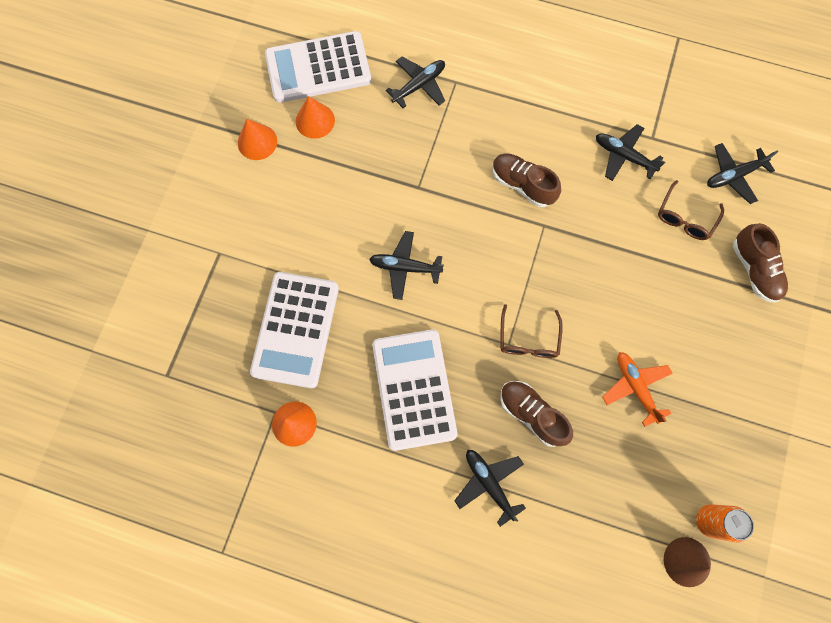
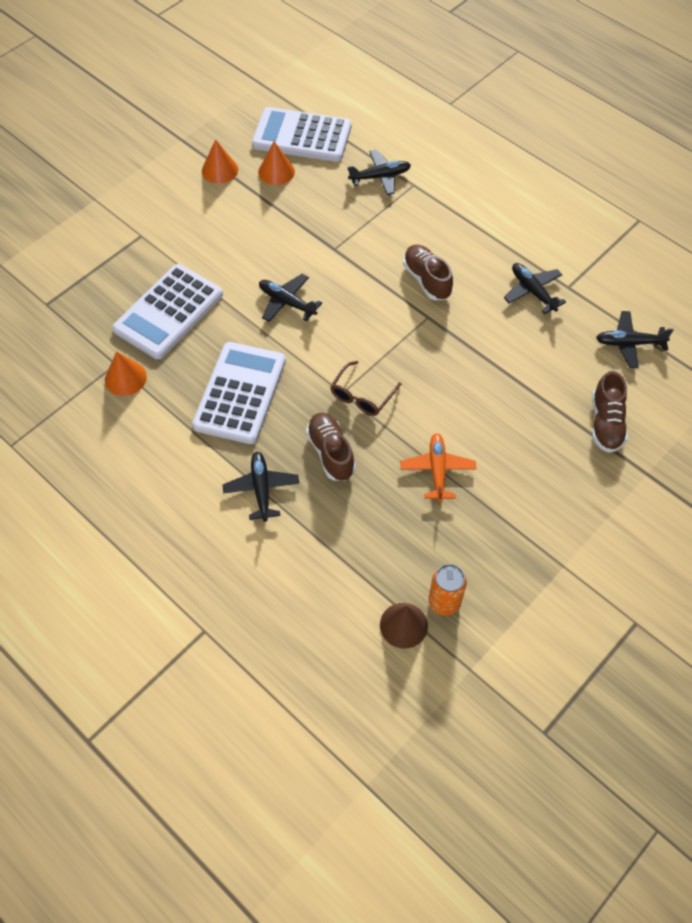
camera: 25 degrees right, 15 degrees down
brown glasses [658,180,724,240] -> none

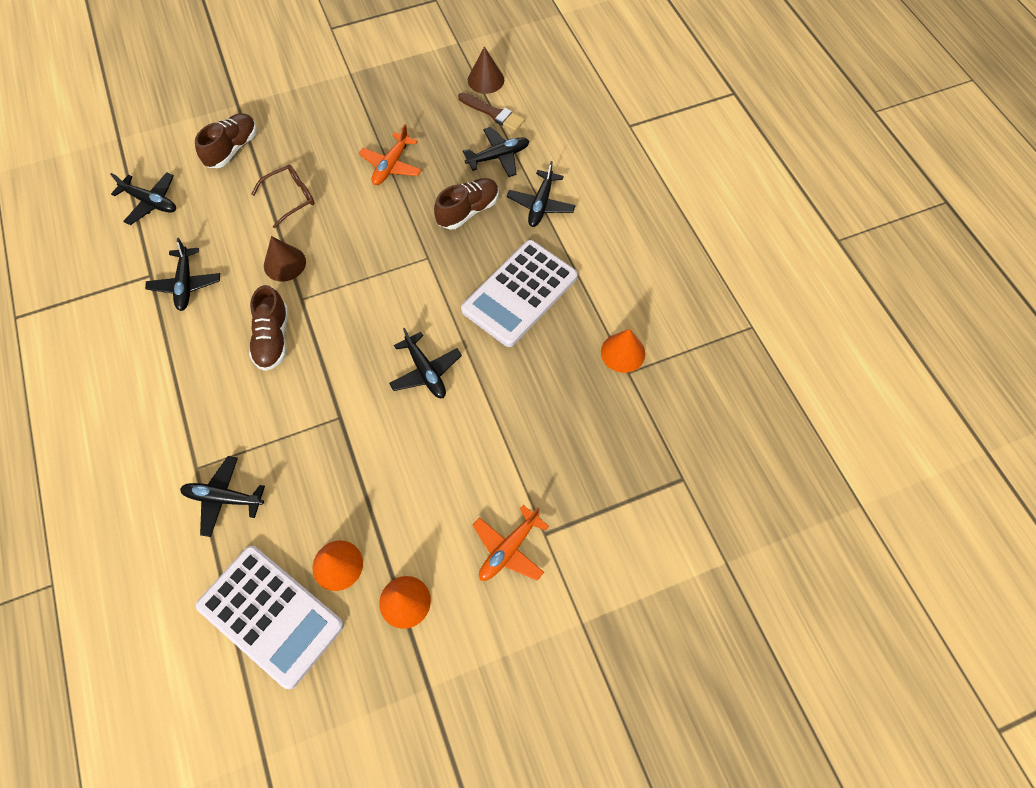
camera: 155 degrees left, 5 degrees up
white calculator [112,264,223,359] -> none
brown shoe [306,413,355,481] -> brown shoe turned 135 degrees counterclockwise [434,178,499,229]
brown glasses [330,361,401,416] -> brown glasses moved to [252,165,314,229]
orange can [429,564,467,616] -> none
none -> brown cone [264,236,306,282]
none -> brown brush [458,92,525,131]
none -> black plane [463,127,529,177]
none -> orange plane [473,505,549,581]

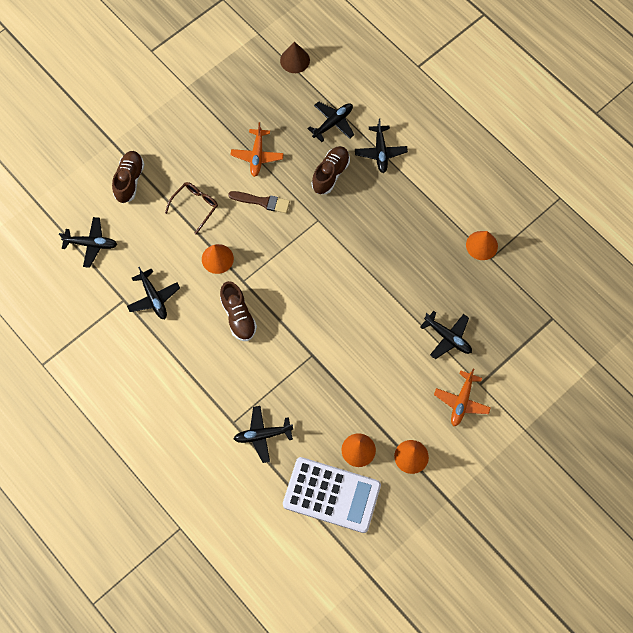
camera: 20 degrees left, 5 degrees up
brown cone [264,236,306,282] -> orange cone [202,244,234,274]
black plane [389,328,462,398] -> black plane moved to [420,311,472,359]
brown brush [458,92,525,131] -> brown brush moved to [228,191,290,213]
white calculator [461,240,578,347] -> none

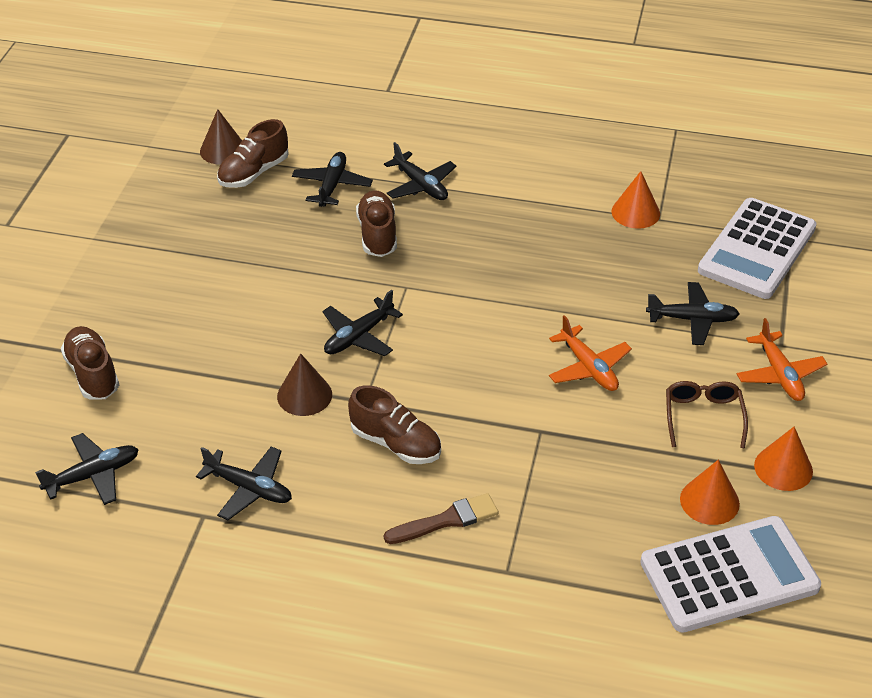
camera: 35 degrees left, 25 degrees down
brown glasses [165,182,218,234] -> brown glasses moved to [666,381,748,448]
orange cone [202,244,234,274] -> brown cone [277,353,332,416]
brown brush [228,191,290,213] -> brown brush moved to [384,493,499,544]
orange plane [231,122,284,177] -> orange plane moved to [549,315,632,391]
black plane [234,406,293,463] -> black plane moved to [322,290,403,356]
none -> brown shoe [217,119,289,188]
none -> white calculator [698,198,817,299]

